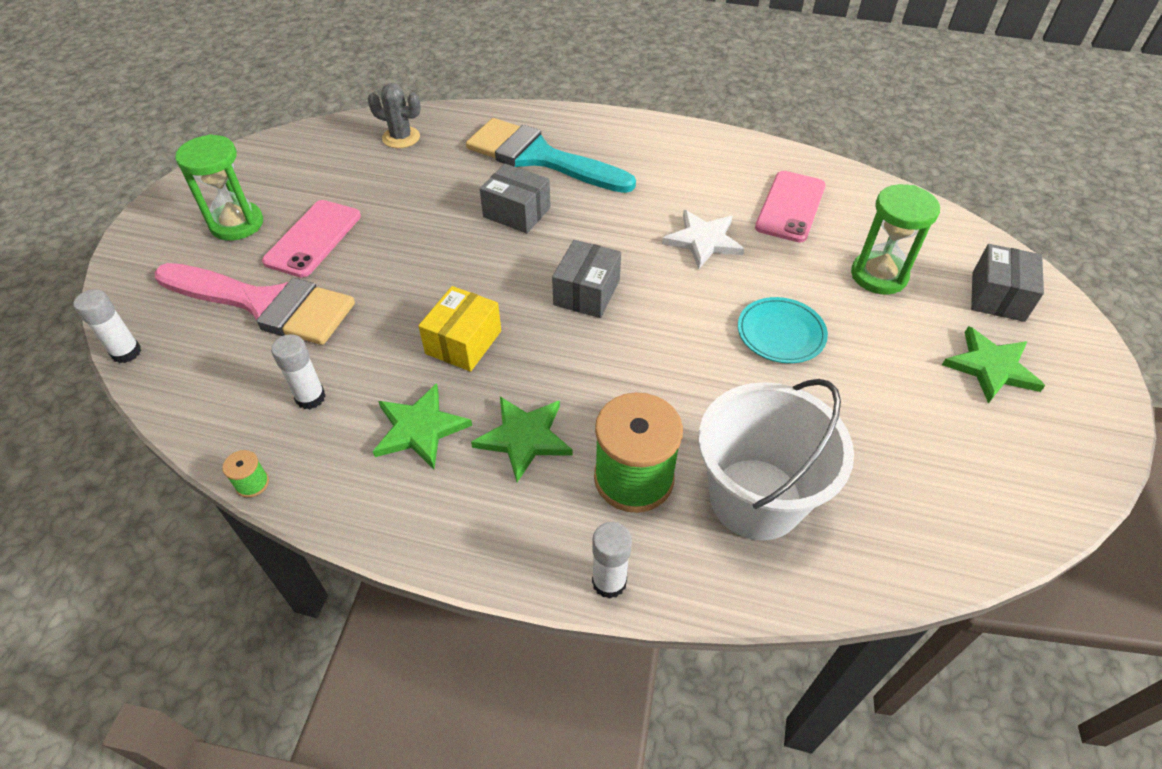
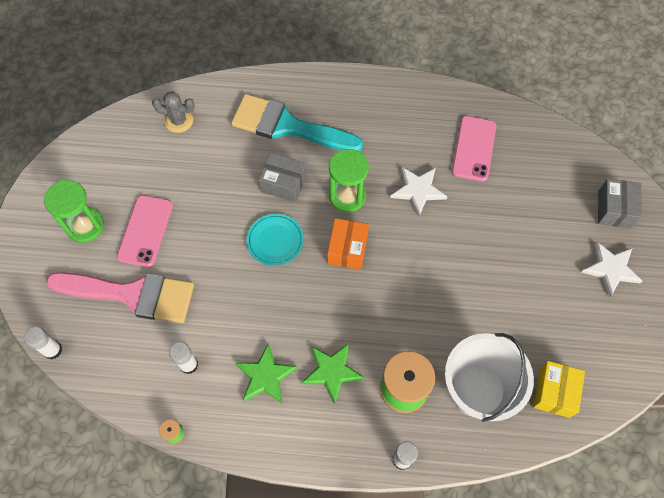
camera: 10 degrees left, 15 degrees up
yellow box [418,286,501,372] -> yellow box moved to [533,361,585,418]
grey box [552,240,621,318] -> orange box [327,218,369,270]
turquoise plate [738,297,828,363] -> turquoise plate moved to [247,214,304,266]
green hourglass [851,184,940,294] -> green hourglass moved to [329,149,369,213]
green star [942,326,1045,403] -> white star [581,241,643,298]

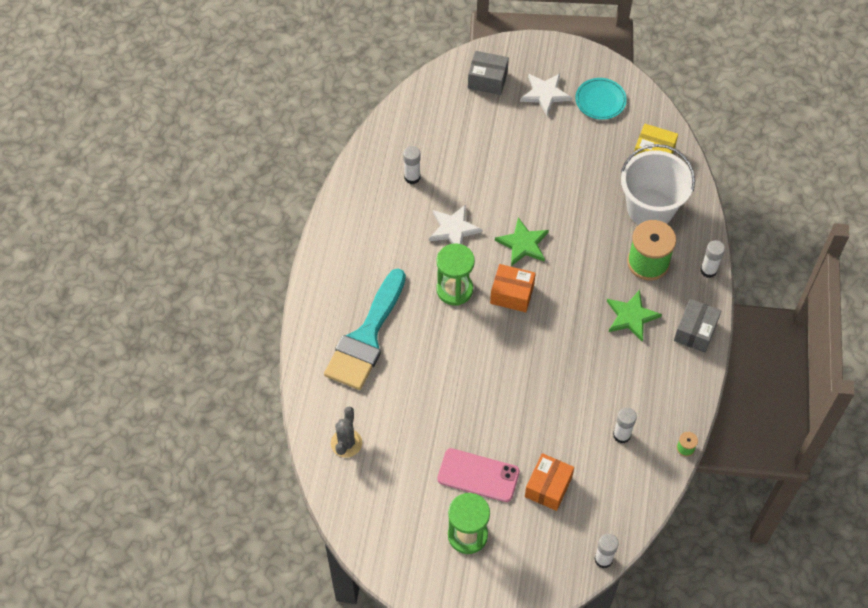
camera: 85 degrees left, 5 degrees down
pink brush [46,272,194,323] -> orange box [525,453,574,511]
green star [235,343,298,404] -> green star moved to [495,217,549,266]
turquoise plate [247,214,304,266] -> turquoise plate moved to [575,78,627,120]
grey box [259,152,307,203] -> grey box moved to [674,299,721,353]
pink phone [452,116,496,182] -> white glue stick [403,146,421,184]

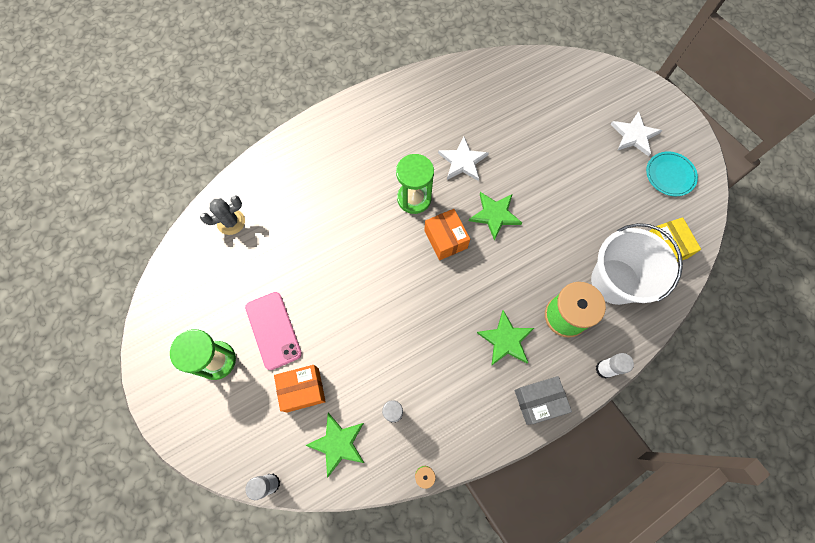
camera: 50 degrees right, 10 degrees up
turquoise brush [324,269,406,390] -> none
white glue stick [403,146,421,184] -> none
grey box [468,51,509,95] -> none
none -> green star [305,413,364,478]

